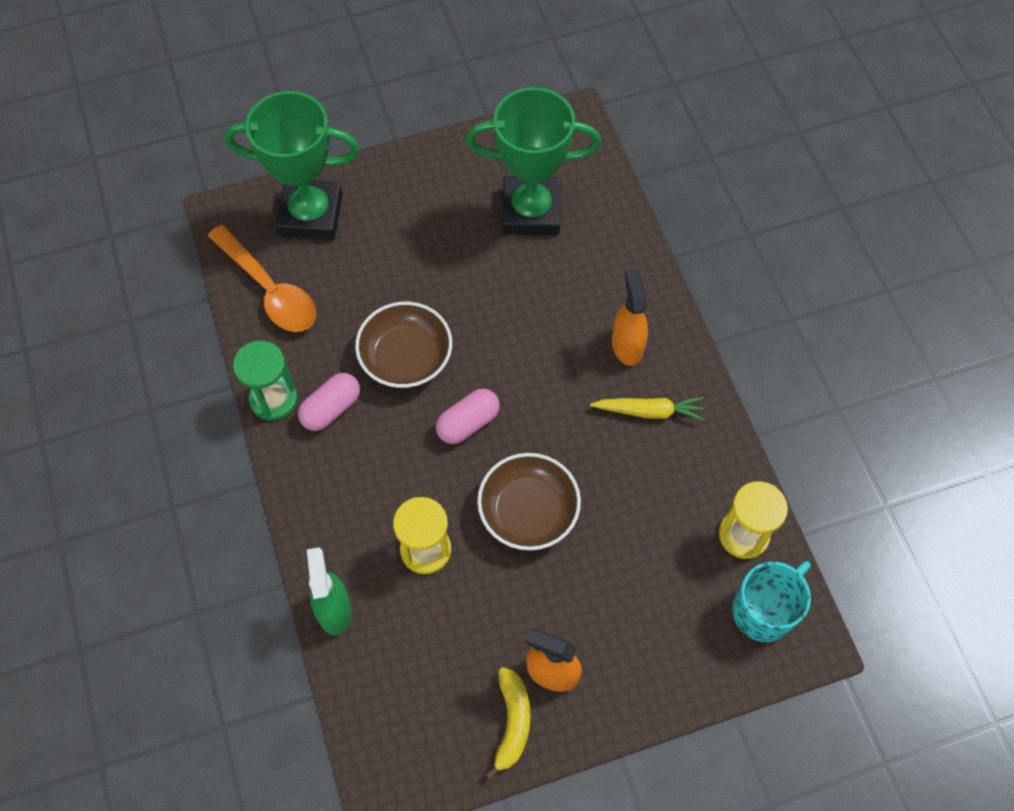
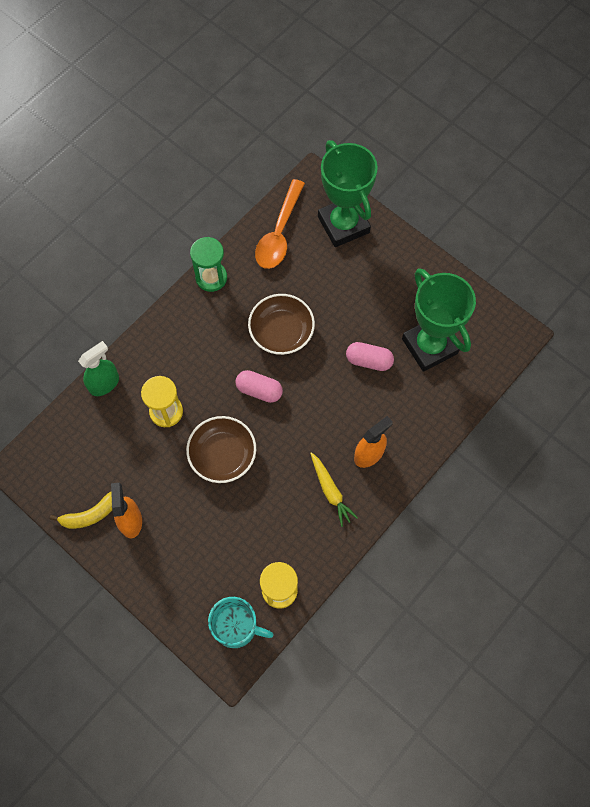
camera: 60 degrees right, 5 degrees up
pink capsule [298,373,360,431] -> pink capsule moved to [346,342,394,371]

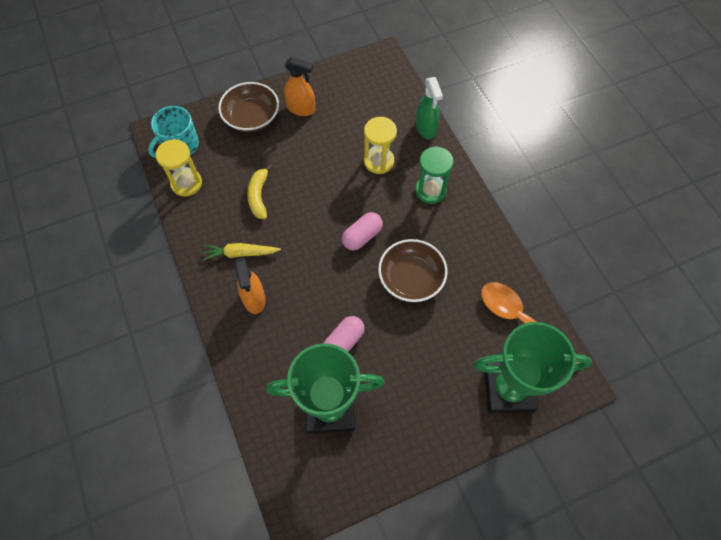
camera: 115 degrees right, 5 degrees down
yellow banana [50,492,112,529] -> yellow banana moved to [247,164,273,219]
brown bowl [186,416,256,483] -> brown bowl moved to [218,82,279,132]
green hourglass [190,237,227,292] -> green hourglass moved to [415,146,453,204]

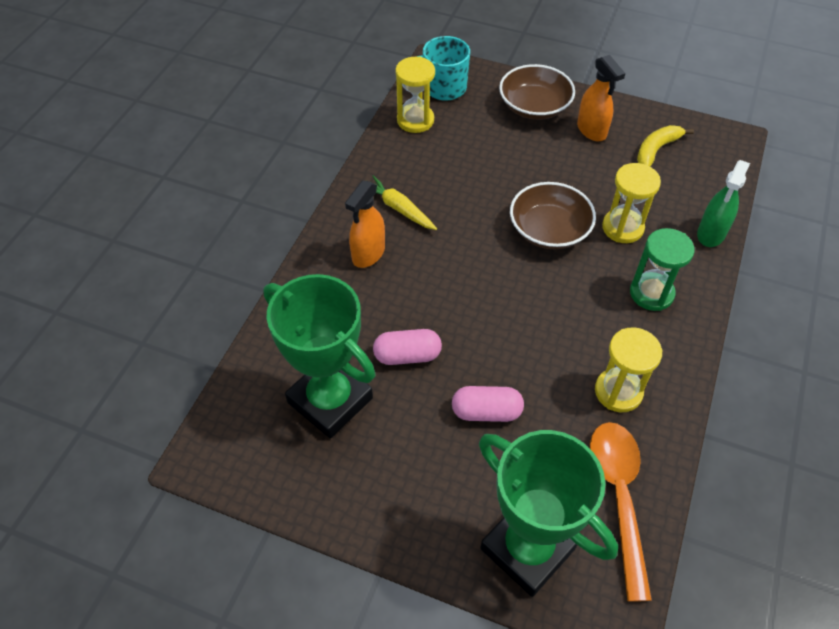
camera: 45 degrees right, 10 degrees down
yellow banana [247,164,273,219] -> yellow banana moved to [637,125,694,166]
pink capsule [342,212,383,250] -> pink capsule moved to [452,386,524,422]
brown bowl [378,239,447,302] -> brown bowl moved to [510,182,596,249]
none -> yellow hourglass [595,327,662,412]

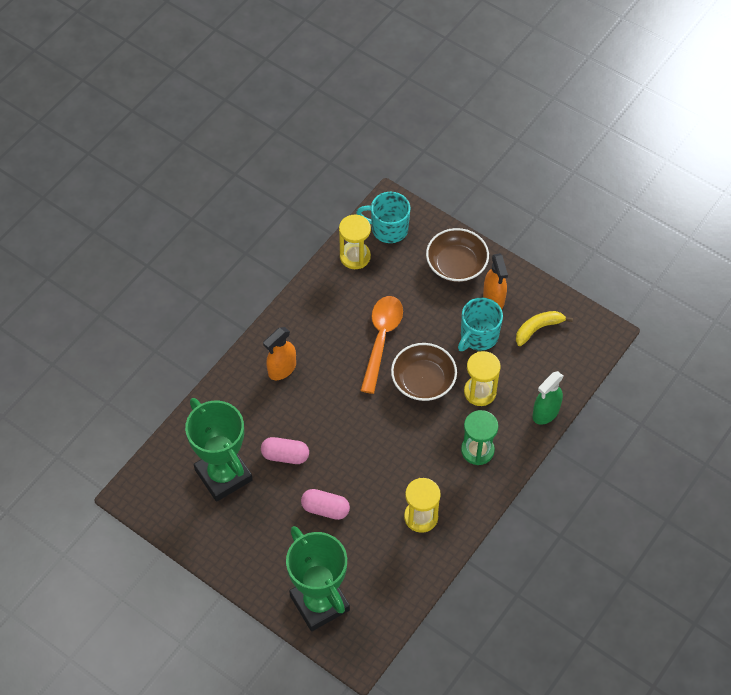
camera: 15 degrees right, 5 degrees up
yellow carrot [373,175,437,230] -> none
orange spoon [590,422,652,602] -> orange spoon moved to [360,296,403,394]
none -> turquoise mug [458,297,503,351]

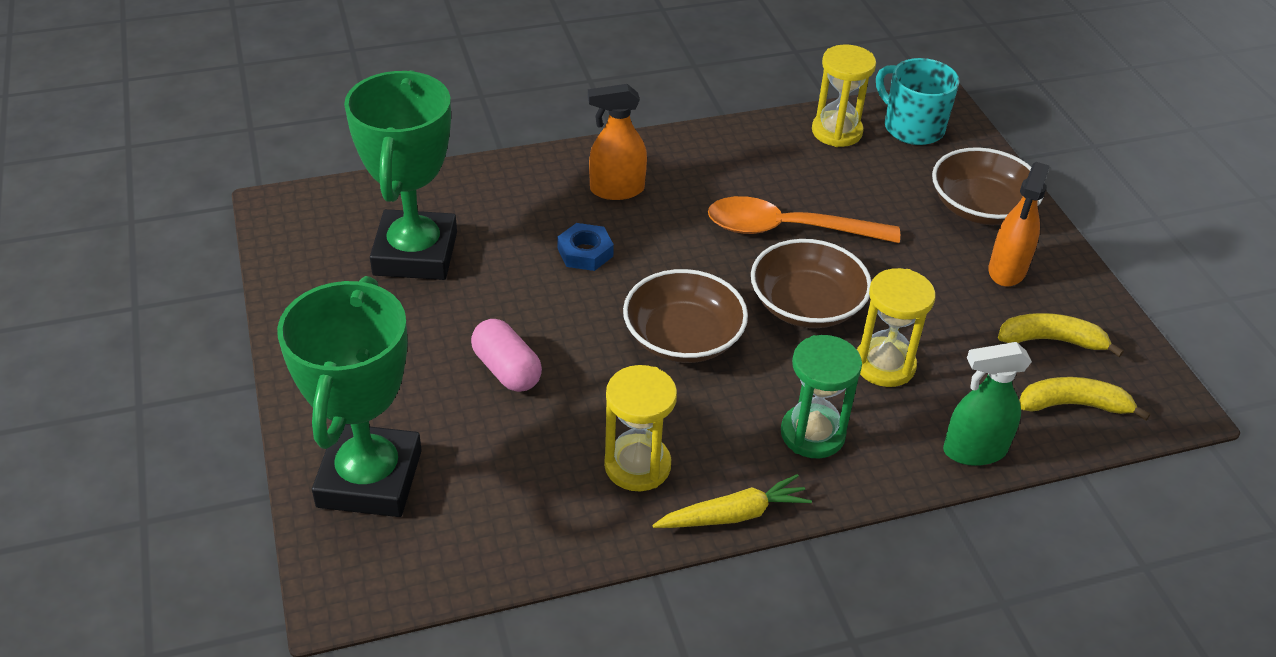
camera: 35 degrees right, 15 degrees down
pink capsule [261,437,309,464] -> none
orange spoon [360,296,403,394] -> orange spoon turned 135 degrees counterclockwise [708,196,900,243]
turquoise mug [458,297,503,351] -> none
none -> blue nut [557,223,614,271]
none -> brown bowl [623,269,748,363]
none -> yellow carrot [653,474,812,528]
none -> yellow banana [1020,377,1150,421]

